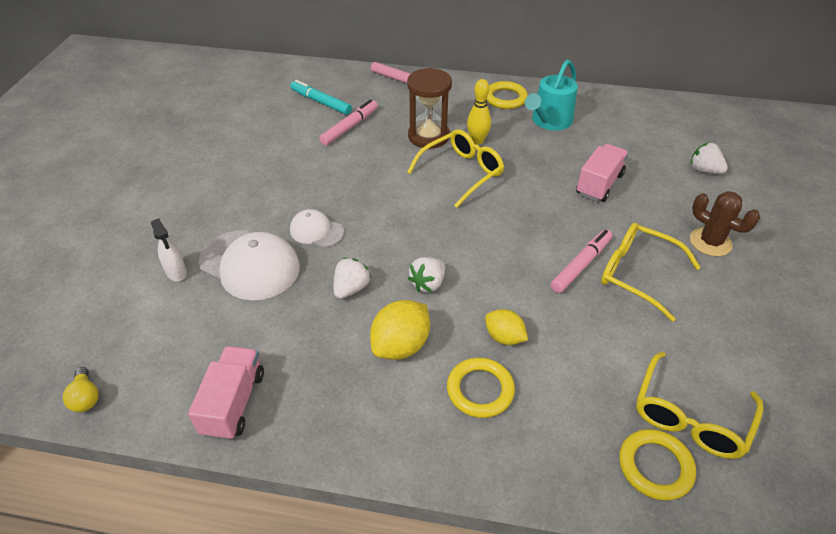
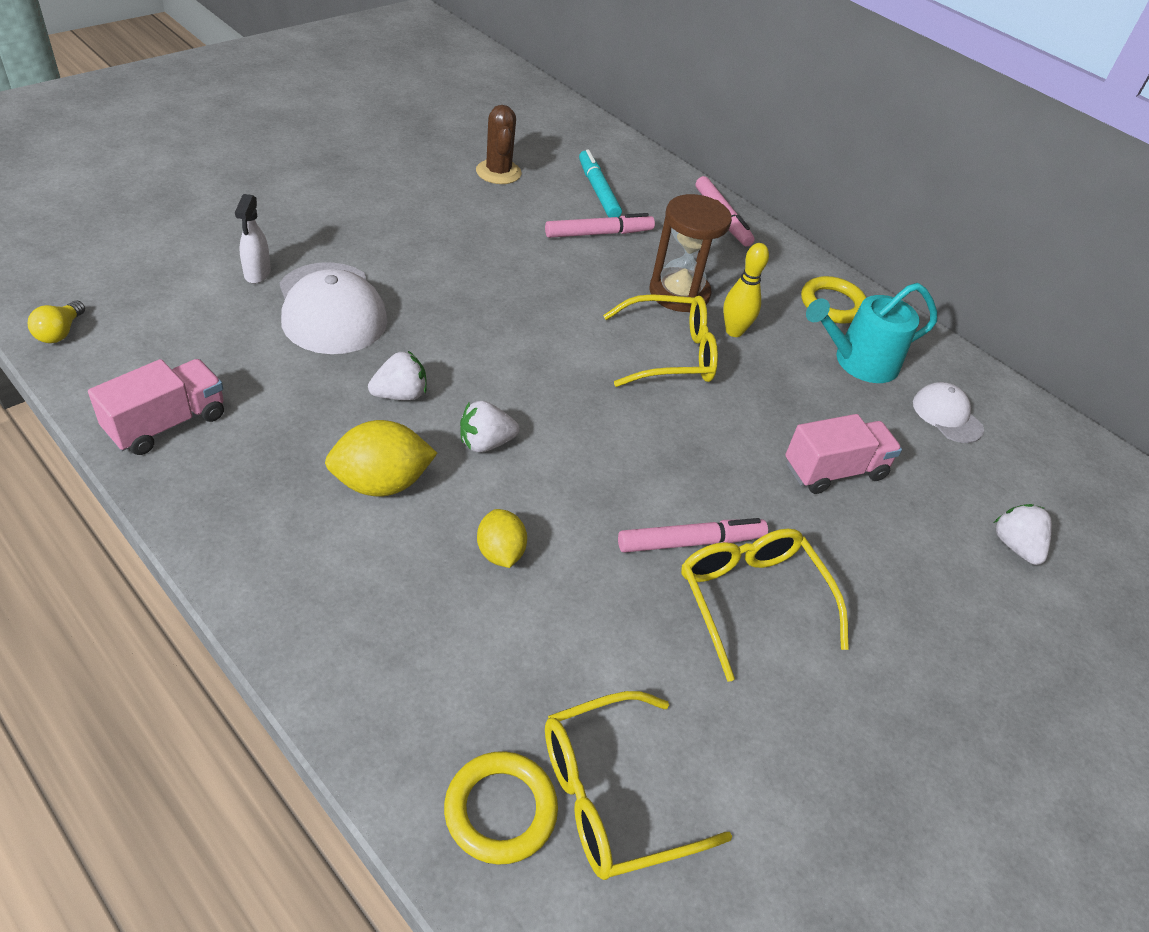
camera: 30 degrees right, 0 degrees up
white cap [290,209,344,248] -> white cap moved to [913,382,984,443]
yellow ring [447,357,515,418] -> none
brown cactus [690,191,760,257] -> brown cactus moved to [476,105,521,184]

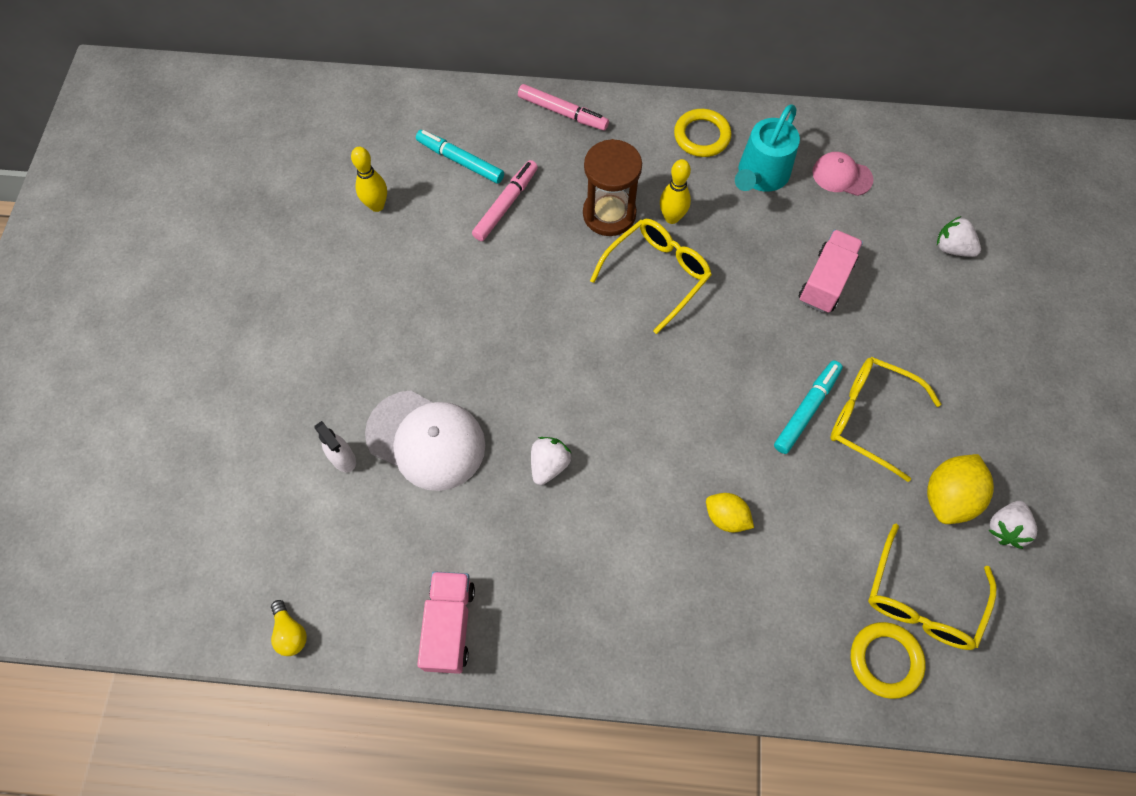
camera: 35 degrees left, 20 degrees up
yellow lemon [325,420,437,497] -> yellow lemon moved to [927,454,994,524]
white strawberry [460,401,519,452] -> white strawberry moved to [989,501,1037,549]
brown cactus [476,105,521,184] -> yellow bowling pin [351,147,387,212]
pink marker [618,518,768,553] -> turquoise marker [774,360,843,454]
white cap [913,382,984,443] -> pink cap [812,152,874,196]

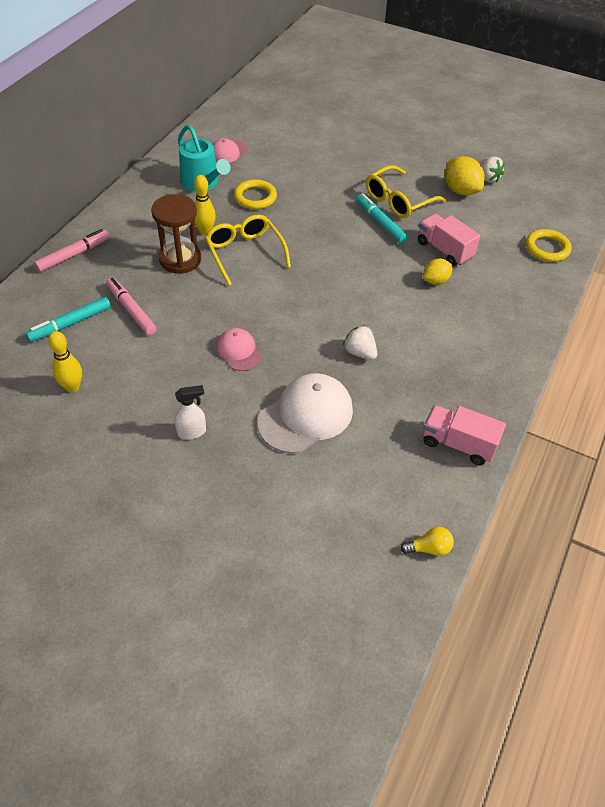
camera: 70 degrees left, 15 degrees down
white spray bottle [314,421,356,472] -> white spray bottle moved to [175,385,206,439]
yellow ring [674,109,732,157] -> yellow ring moved to [234,179,277,209]
pink truck [799,229,863,313] -> pink truck moved to [418,214,480,266]
yellow glasses [868,524,996,650] -> none
white strawberry [937,216,981,257] -> none
none -> pink cap [217,328,261,371]

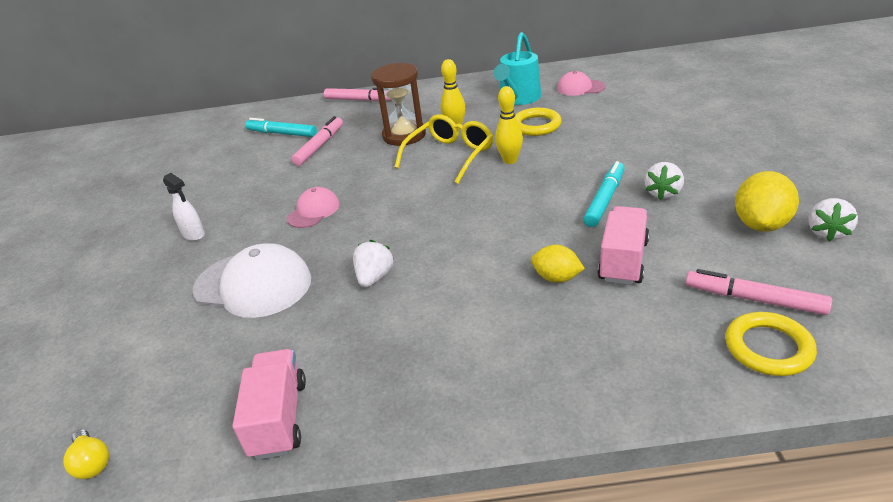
camera: 65 degrees right, 15 degrees down
yellow bowling pin [48,331,82,393] -> yellow bowling pin moved to [495,86,523,164]
yellow glasses [366,165,446,218] -> white strawberry [645,162,684,200]
none -> pink marker [686,269,832,315]

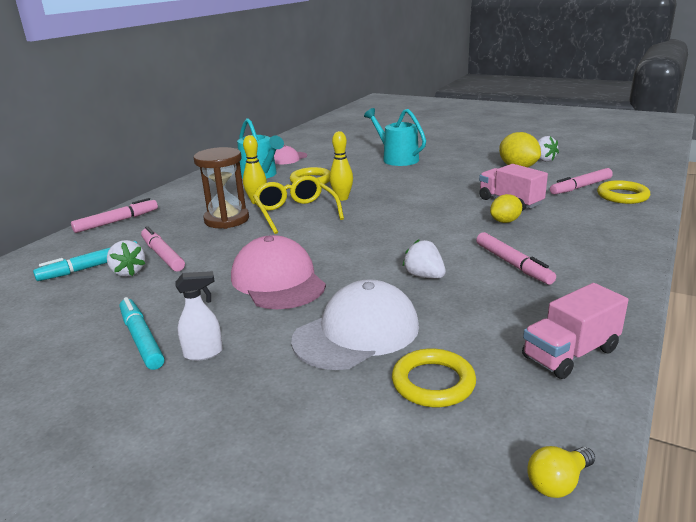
camera: 60 degrees left, 10 degrees down
yellow light bulb [63,429,109,479] -> yellow light bulb turned 150 degrees clockwise [527,446,595,498]
pink truck [232,349,306,460] -> pink truck turned 60 degrees counterclockwise [522,283,628,379]
pink cap [287,187,340,228] -> pink cap [231,235,326,309], size x1.80
turquoise marker [583,161,625,227] -> turquoise marker moved to [120,297,165,370]
white strawberry [645,162,684,200] -> white strawberry moved to [107,240,146,277]
none -> turquoise watering can [364,108,426,166]
none -> yellow ring [392,349,476,407]
none -> pink marker [476,232,556,285]

